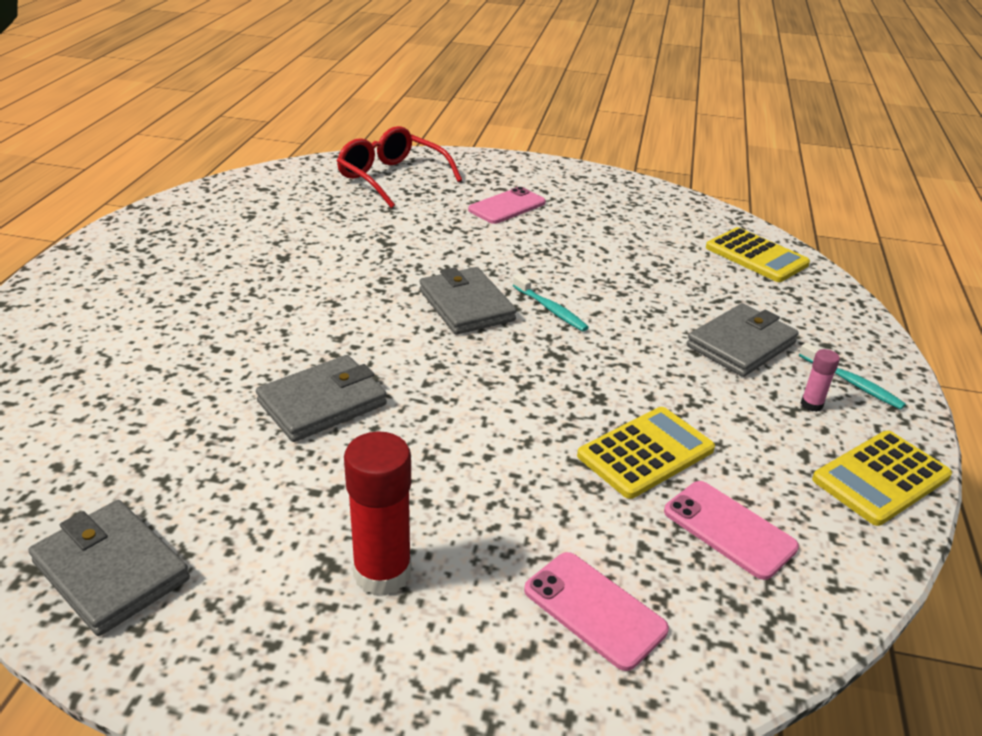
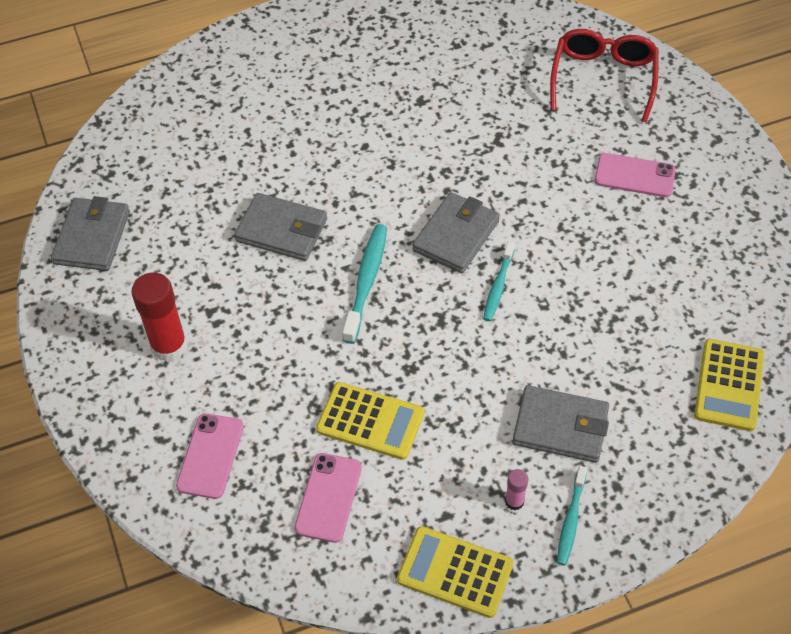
camera: 60 degrees right, 20 degrees up
none -> turquoise toothbrush [342,224,387,344]

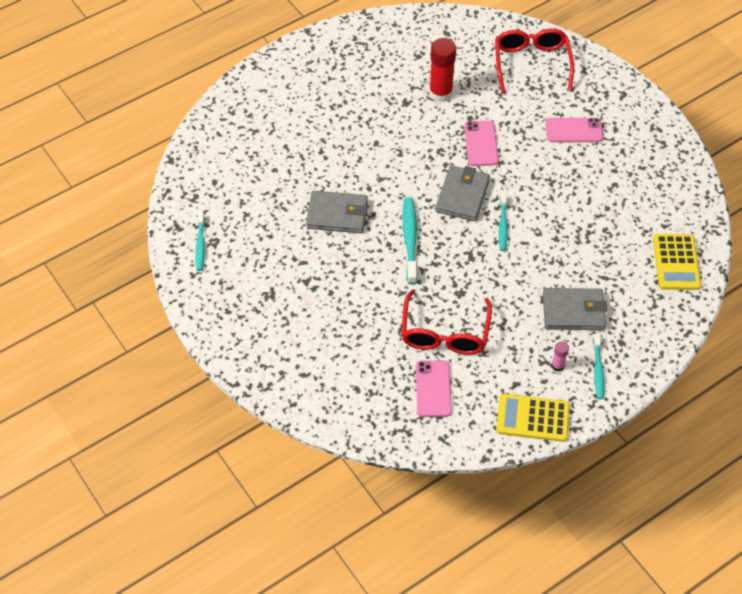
camera: 15 degrees left, 0 degrees up
grey wallet [51,196,130,271] -> turquoise toothbrush [195,212,205,271]
red glue stick [131,273,187,362] -> red glue stick moved to [429,38,456,102]
pink phone [176,413,244,499] -> pink phone moved to [464,121,499,166]
yellow calculator [316,382,424,460] -> red glasses [401,289,492,355]

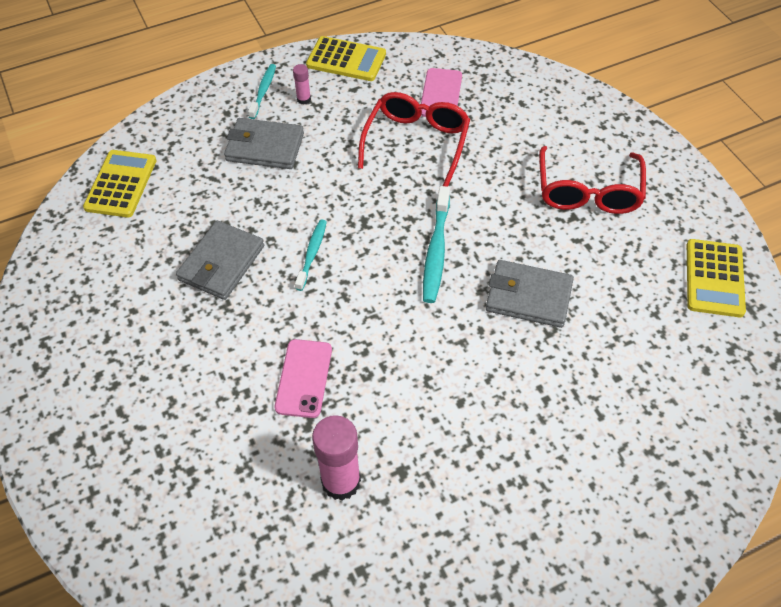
camera: 170 degrees left, 0 degrees up
turquoise toothbrush [195,212,205,271] -> yellow calculator [687,239,746,317]
red glue stick [429,38,456,102] -> pink glue stick [312,415,361,500]
grey wallet [435,165,490,221] -> grey wallet moved to [176,221,264,300]
red glasses [495,29,574,93] -> red glasses moved to [539,146,646,214]
pink phone [545,118,603,142] -> none

